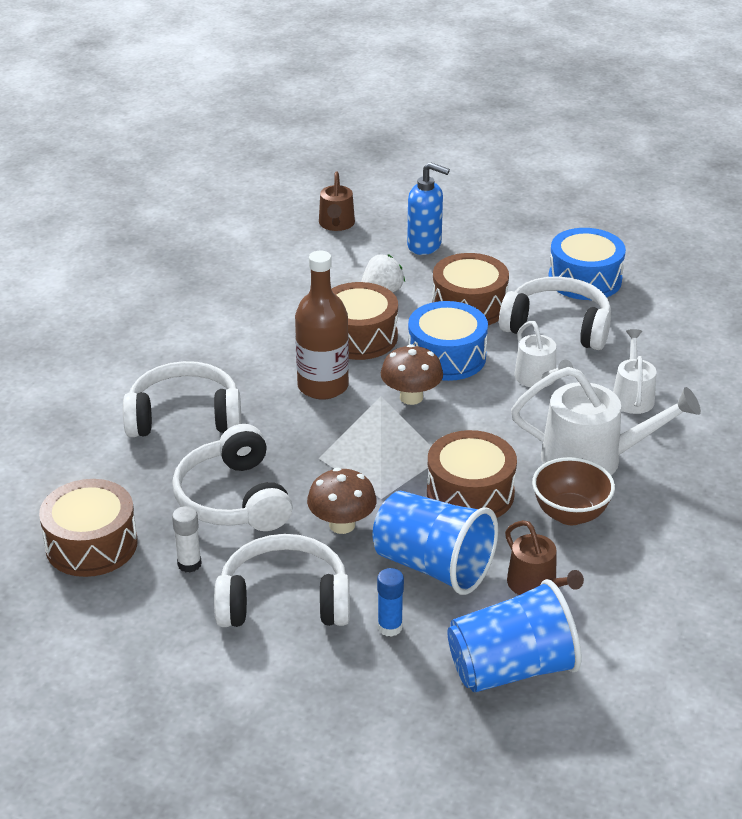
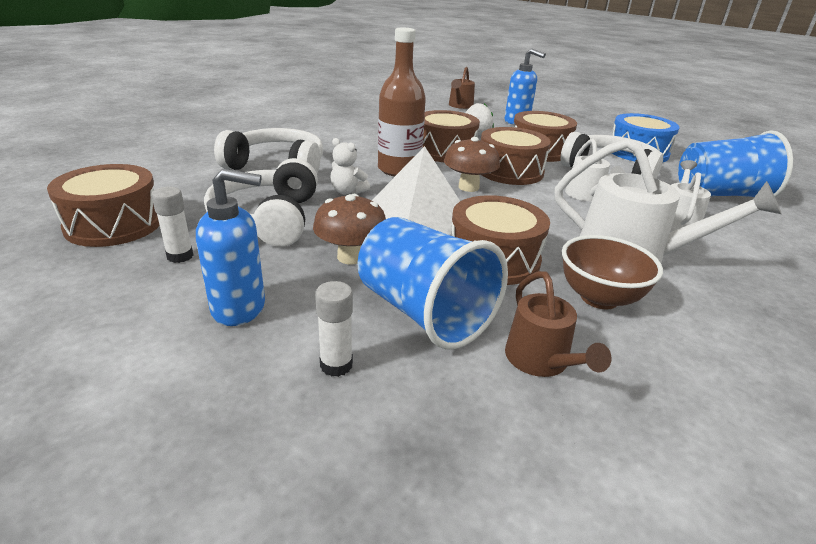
camera: 15 degrees right, 5 degrees down
white headphones [214,534,350,627] -> blue soap dispenser [196,168,265,326]
blue glue stick [377,568,404,637] -> white glue stick [315,281,353,377]
blue drum [408,301,488,381] -> brown drum [481,127,551,185]
blue cup [447,579,582,693] -> blue cup moved to [678,130,793,197]
none -> white teddy bear [330,138,370,194]

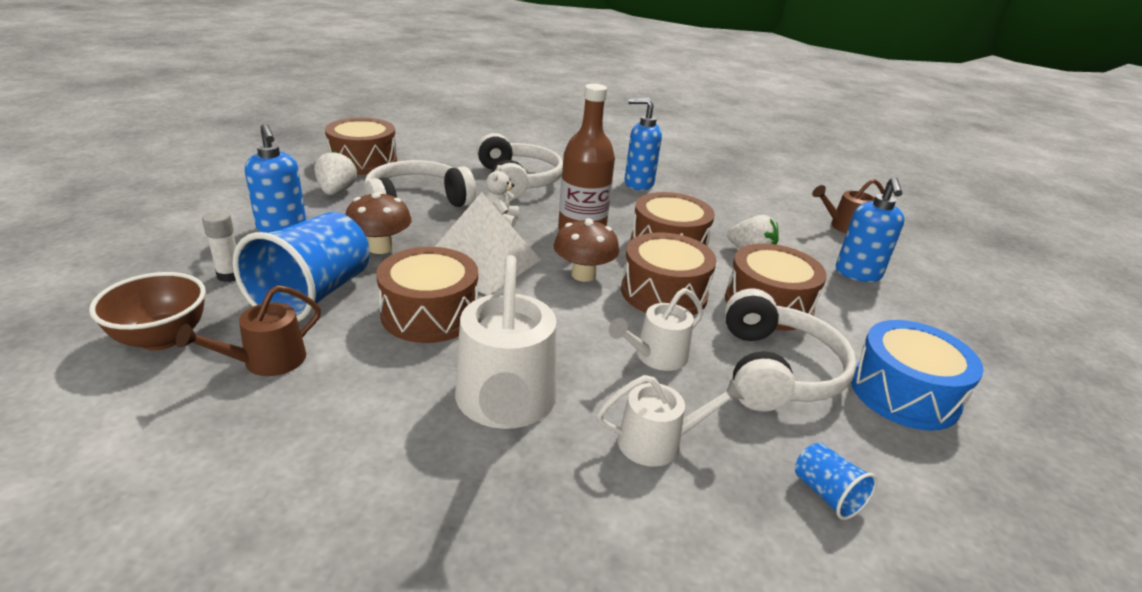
camera: 60 degrees right, 0 degrees up
white glue stick [151,187,194,263] -> white strawberry [314,150,357,195]
brown bowl [562,235,663,310] -> brown bowl moved to [89,272,206,350]
blue cup [678,130,793,197] -> blue cup [795,443,877,520], size x0.45
none -> blue soap dispenser [624,98,662,190]

